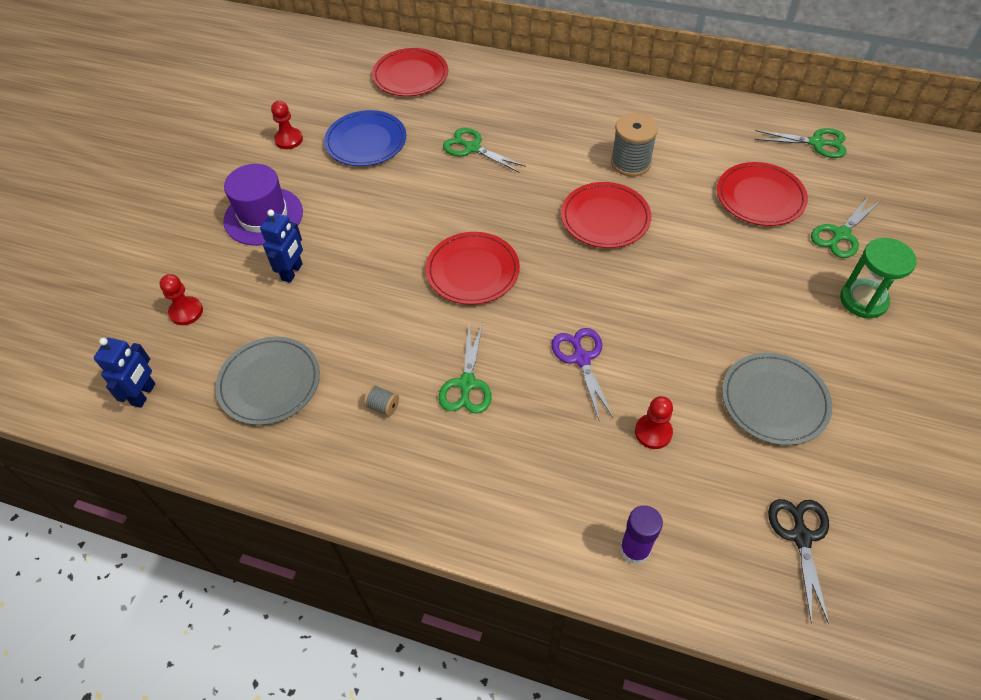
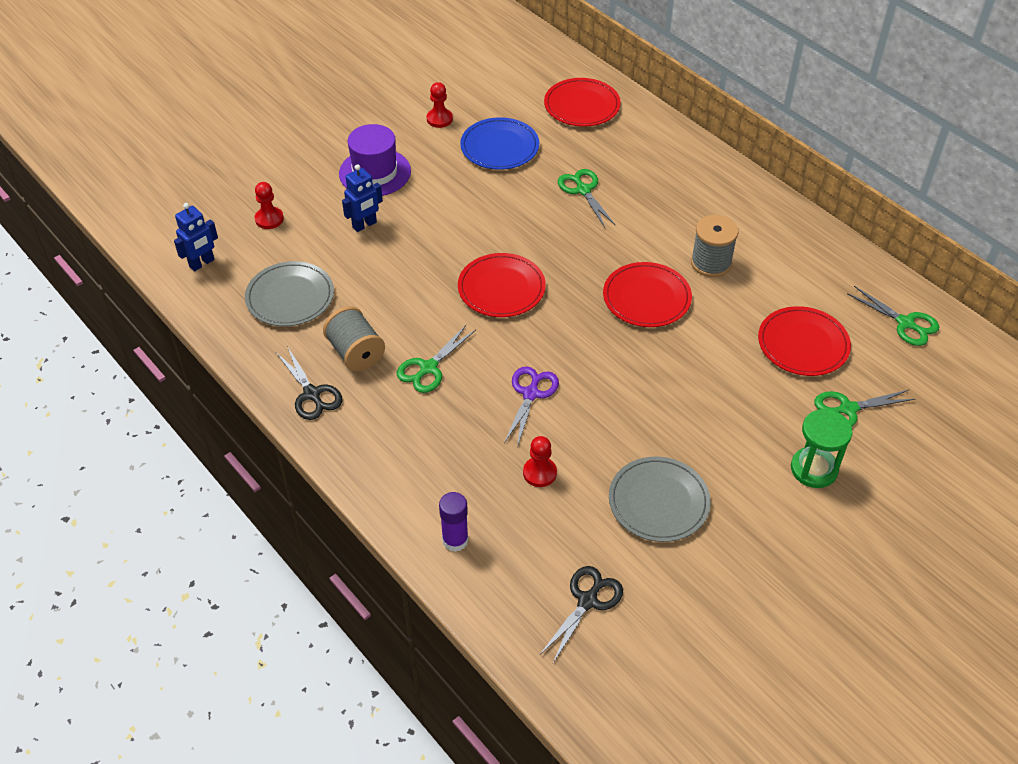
camera: 30 degrees right, 5 degrees down
grey spool [364,385,399,416] -> grey spool [323,306,385,371], size x2.13
none -> black scissors [276,346,343,420]

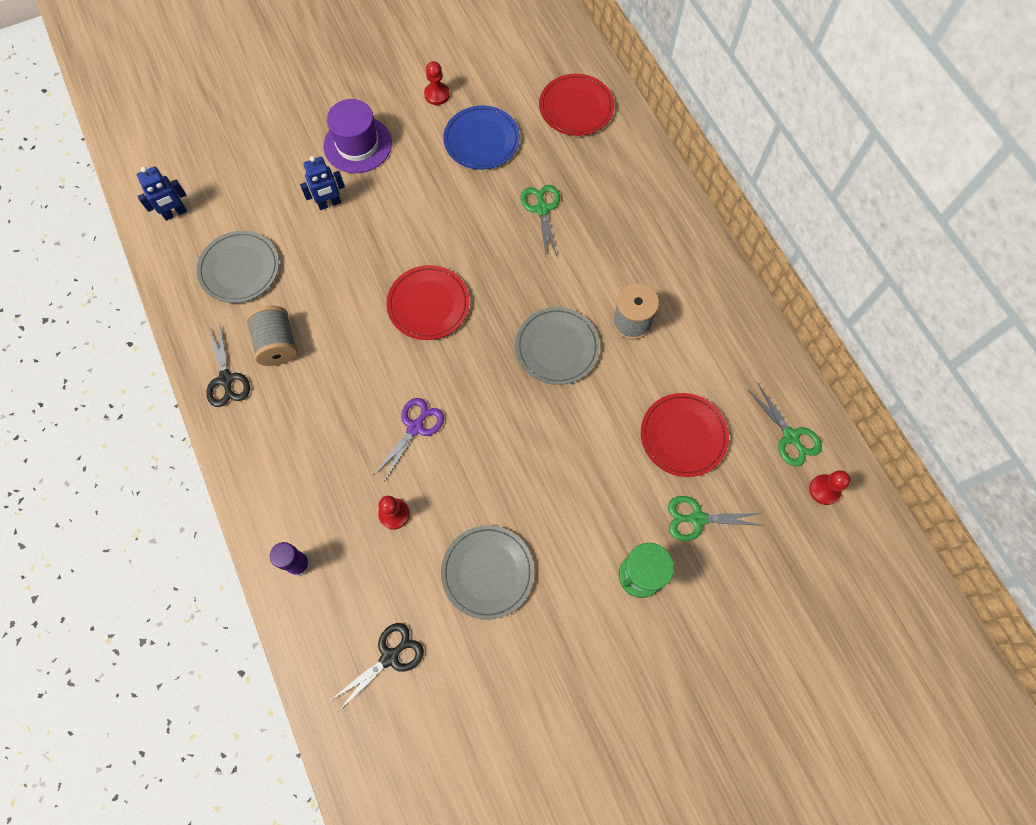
camera: 15 degrees right, 20 degrees up
red pawn [255,182,284,229] -> red pawn moved to [809,471,851,505]
green scissors [397,325,476,393] -> none
red plate [603,262,692,327] -> grey plate [515,307,600,385]

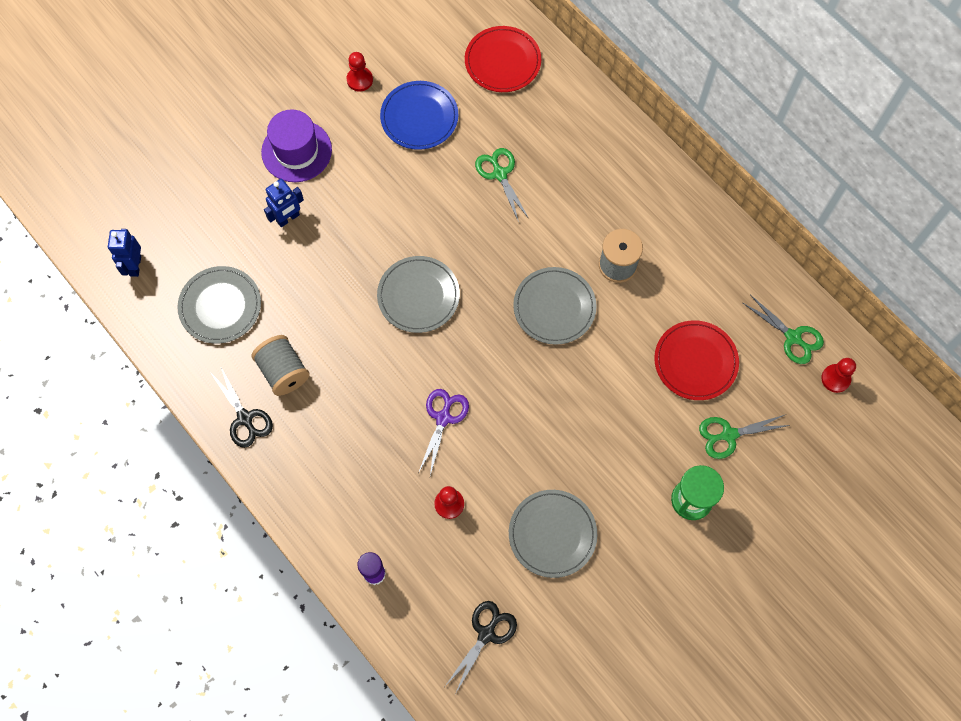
camera: 15 degrees left, 0 degrees up
blue robot [137,166,187,221] -> blue robot turned 135 degrees clockwise [108,229,141,277]
red plate [387,265,470,340] -> grey plate [377,256,460,333]

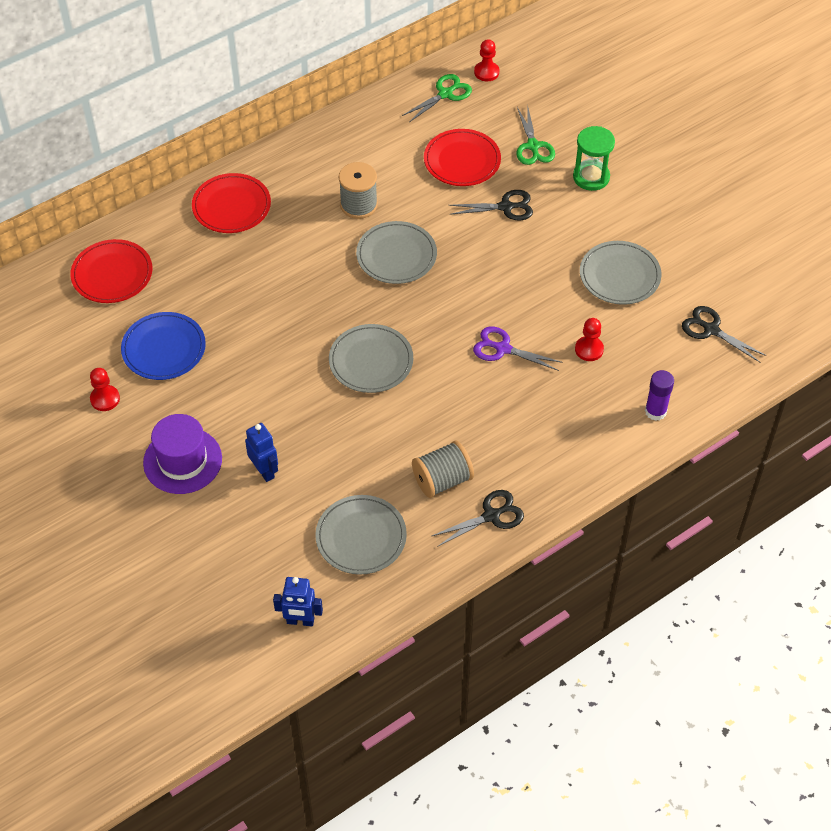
camera: 85 degrees left, 15 degrees down
green scissors [475,148,529,222] -> none
none -> red plate [192,173,271,233]
none -> black scissors [449,190,533,221]

